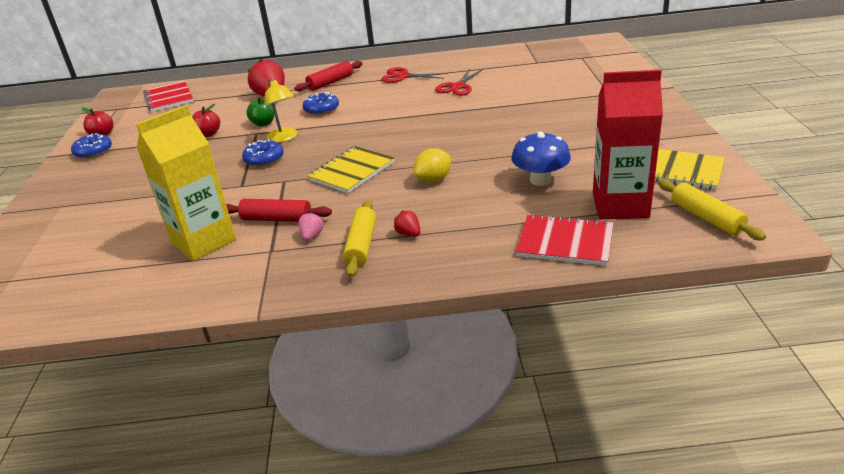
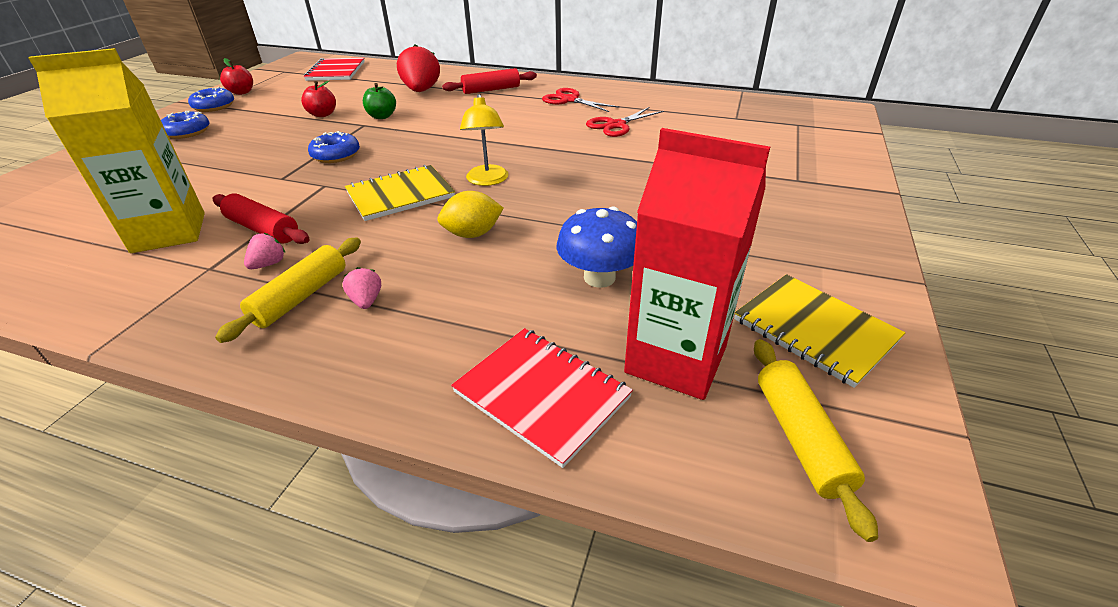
camera: 20 degrees right, 5 degrees up
yellow lamp [264,79,298,142] -> yellow lamp moved to [460,94,509,186]
blue donut [303,92,339,115] -> blue donut moved to [161,111,209,139]
red strawberry [394,211,420,237] -> pink strawberry [343,267,381,309]

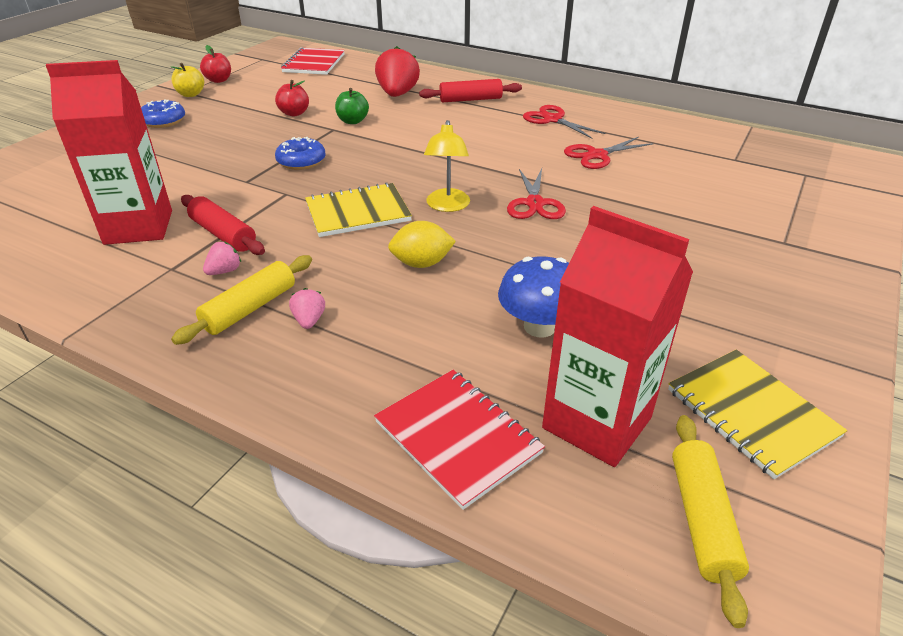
camera: 10 degrees right, 0 degrees up
yellow carton [28,48,205,253] -> red carton [46,60,172,245]
blue donut [188,87,234,112] -> yellow apple [170,63,204,97]
none -> red scissors [507,169,566,219]

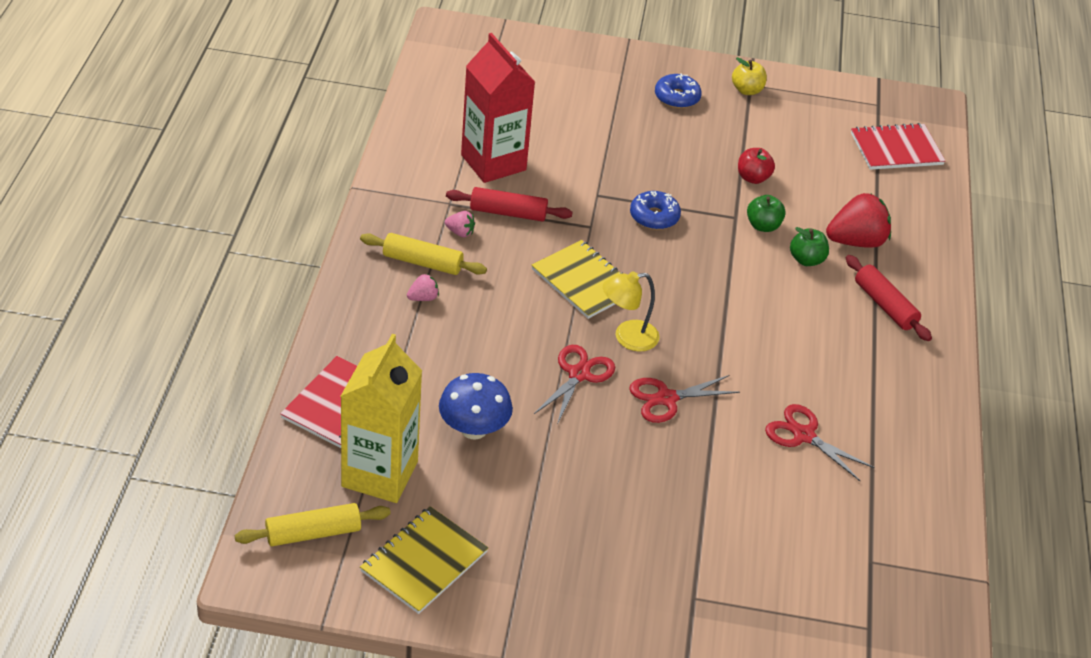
camera: 65 degrees right, 5 degrees up
red rolling pin [181,195,265,255] -> red rolling pin turned 75 degrees clockwise [446,187,573,221]
red apple [200,45,231,83] -> none
yellow lemon [388,221,456,268] -> none
red scissors [523,105,605,139] -> red scissors moved to [534,345,615,425]
red carton [542,206,693,467] -> yellow carton [341,334,422,503]
none -> green apple [790,227,829,266]

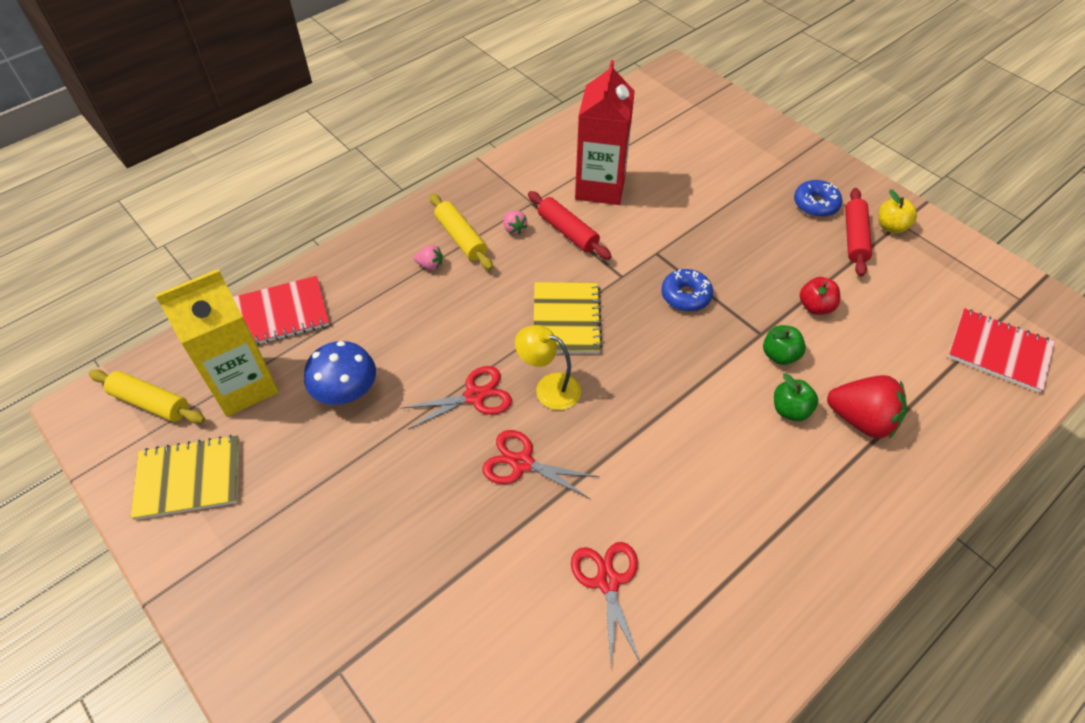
camera: 45 degrees right, 10 degrees up
red rolling pin [846,255,932,341] -> red rolling pin moved to [845,188,872,277]

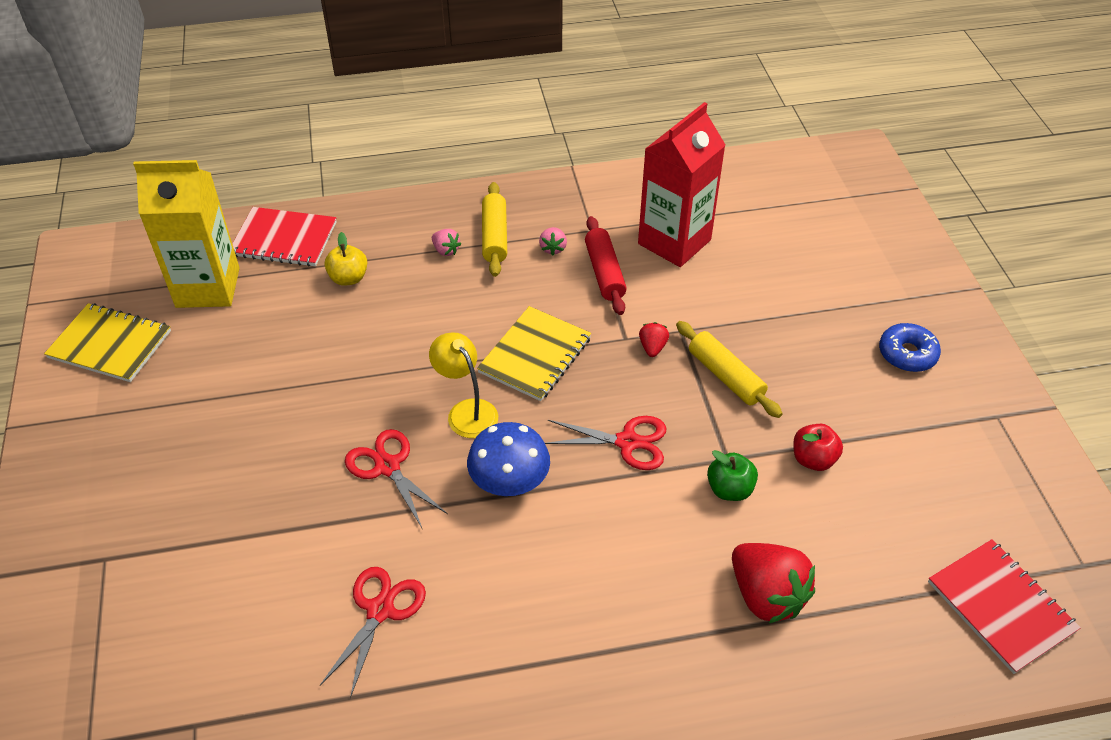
camera: 30 degrees right, 5 degrees down
yellow rolling pin [89,369,205,424] -> yellow rolling pin moved to [676,321,783,418]
blue mushroom [304,341,376,405] -> blue mushroom moved to [467,422,550,496]
red scissors [402,366,512,430] -> red scissors moved to [545,416,666,470]
blue donut [661,269,713,312] -> none
green apple [774,373,818,421] -> none
red rolling pin [845,188,872,277] -> none
yellow apple [878,189,917,234] -> yellow apple moved to [325,232,368,286]
none -> red strawberry [639,322,669,357]

